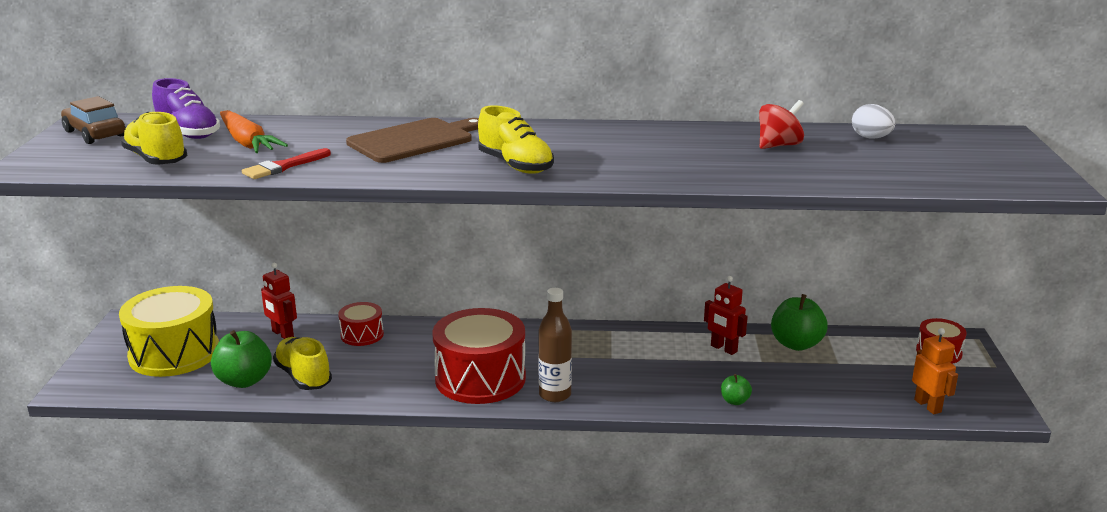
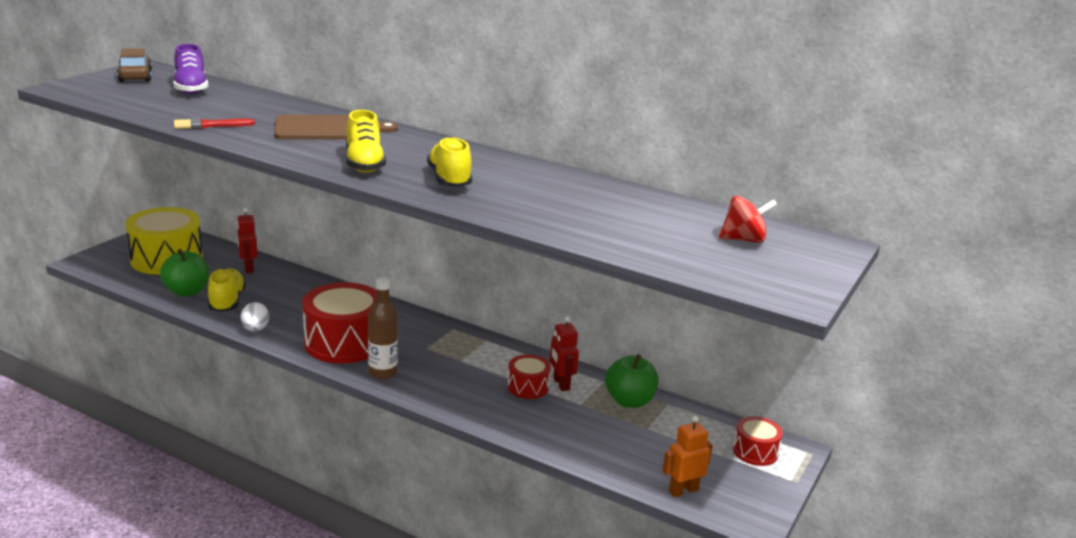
camera: 25 degrees right, 0 degrees up
yellow shoe [121,112,187,165] -> yellow shoe moved to [427,137,472,187]
orange carrot [220,110,288,153] -> none
red drum [338,302,384,346] -> red drum moved to [508,355,551,399]
green apple [721,374,752,405] -> none
red spinning top [759,100,804,149] -> red spinning top moved to [719,196,777,243]
white egg [852,104,895,139] -> white egg moved to [240,302,269,332]
orange robot [912,328,958,414] -> orange robot turned 120 degrees counterclockwise [662,416,713,497]

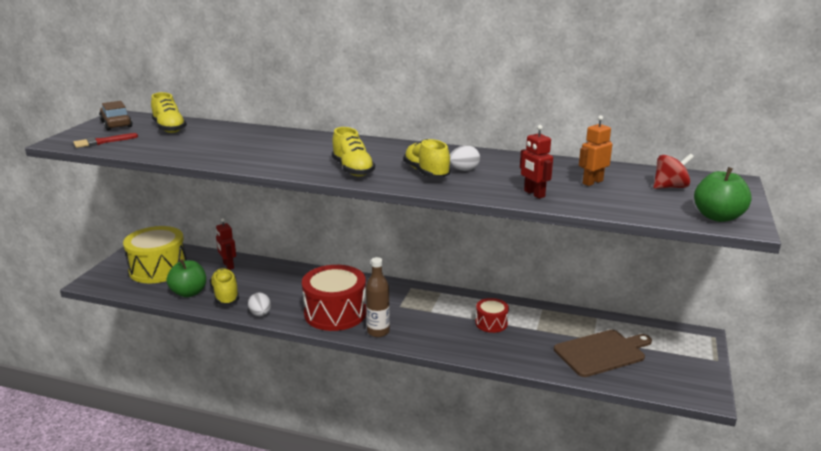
camera: 10 degrees left, 0 degrees up
purple shoe [173,44,208,94] -> yellow shoe [151,92,187,133]
red brush [174,118,255,129] -> red brush moved to [73,133,138,148]
brown cutting board [274,115,398,139] -> brown cutting board moved to [554,330,652,377]
red robot [550,316,579,391] -> red robot moved to [520,125,553,199]
green apple [605,354,658,408] -> green apple moved to [694,167,752,222]
orange robot [662,416,713,497] -> orange robot moved to [579,115,612,186]
red drum [733,416,783,466] -> none
none -> white egg [450,145,480,171]

